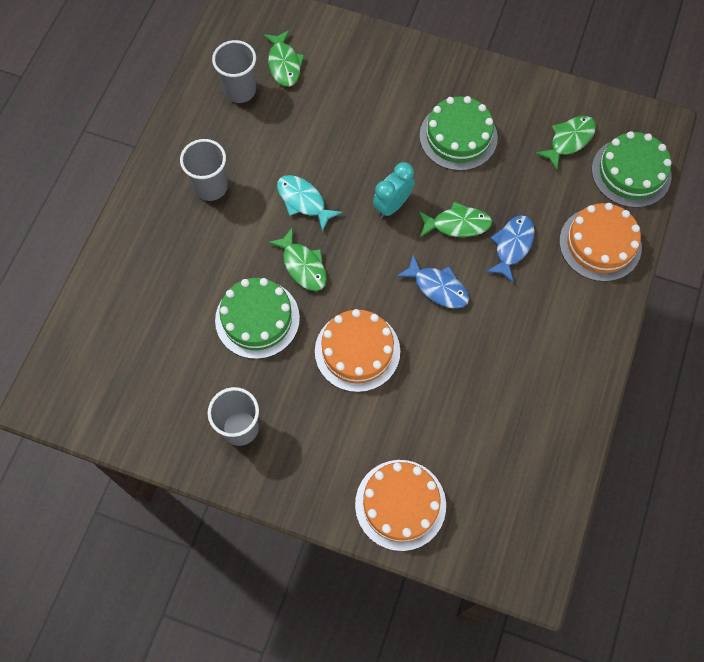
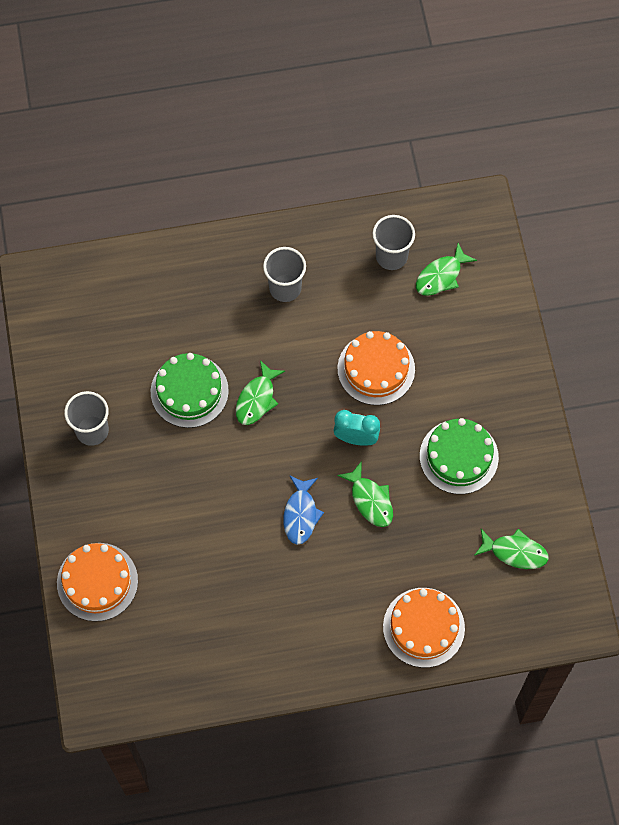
camera: 60 degrees right, 0 degrees up
turquoise fish [277,175,342,232] -> none
orange cake [315,309,400,392] -> orange cake moved to [337,331,415,405]
blue fish [486,215,535,283] -> none
green cake [592,131,672,208] -> none

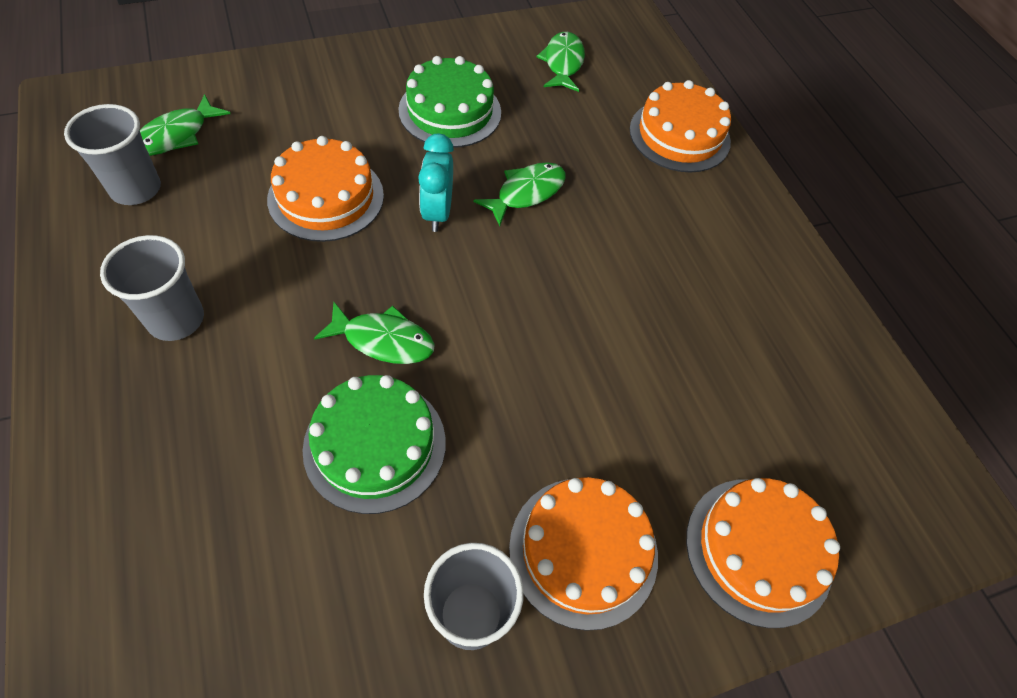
camera: 105 degrees left, 10 degrees down
blue fish [283,475,324,545] -> none
green fish [416,243,477,296] -> green fish turned 90 degrees clockwise [140,94,230,156]
none -> orange cake [509,477,658,631]

